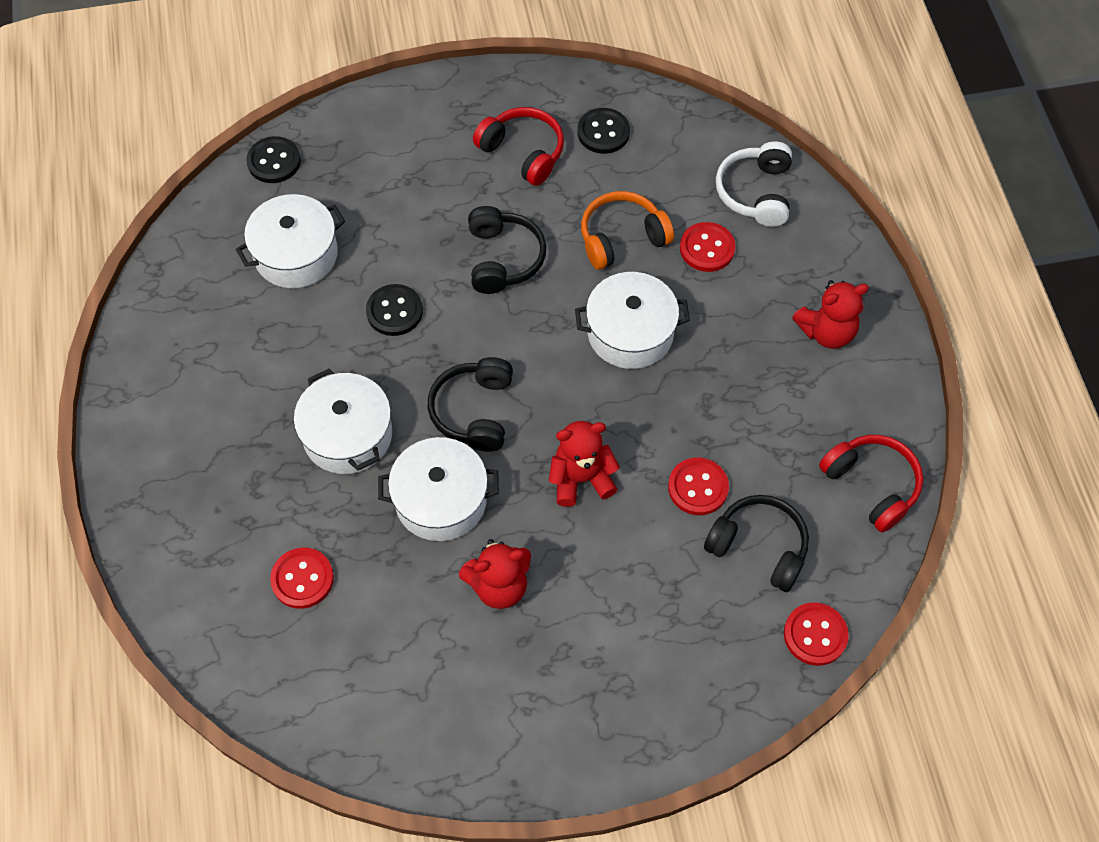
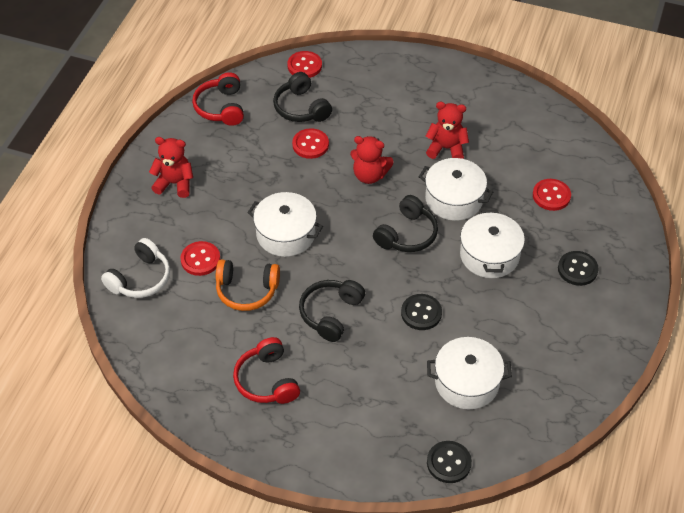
camera: 150 degrees left, 10 degrees down
black button [577,108,630,154] -> black button moved to [558,251,599,286]

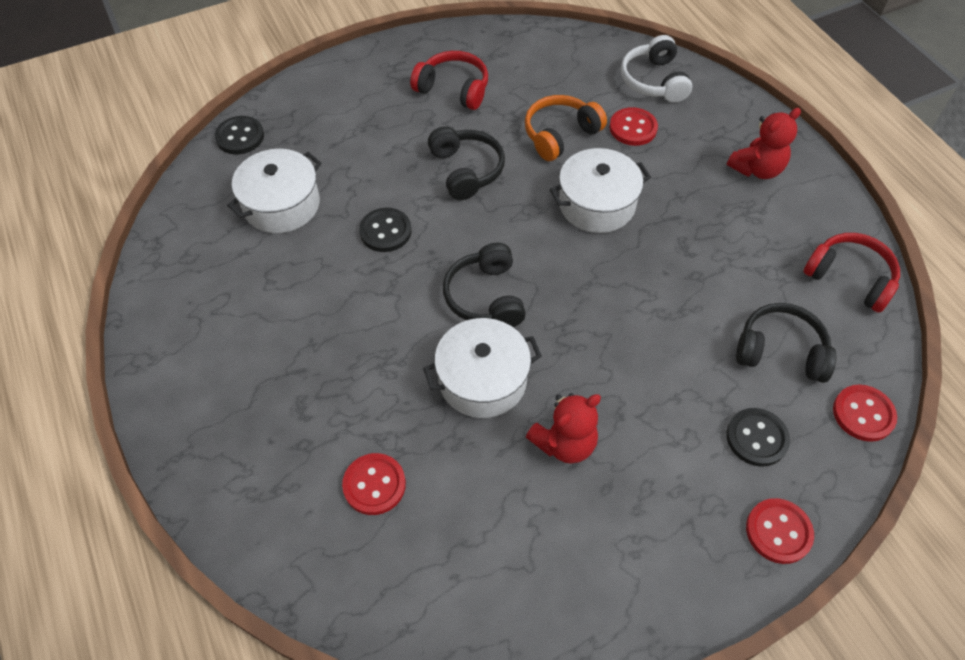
camera: 135 degrees right, 5 degrees up
red button [292,128,329,159] -> red button moved to [746,498,814,564]
red teddy bear [350,136,394,184] -> none
white pot [460,210,525,278] -> none
black button [558,251,599,286] -> black button moved to [726,408,790,467]

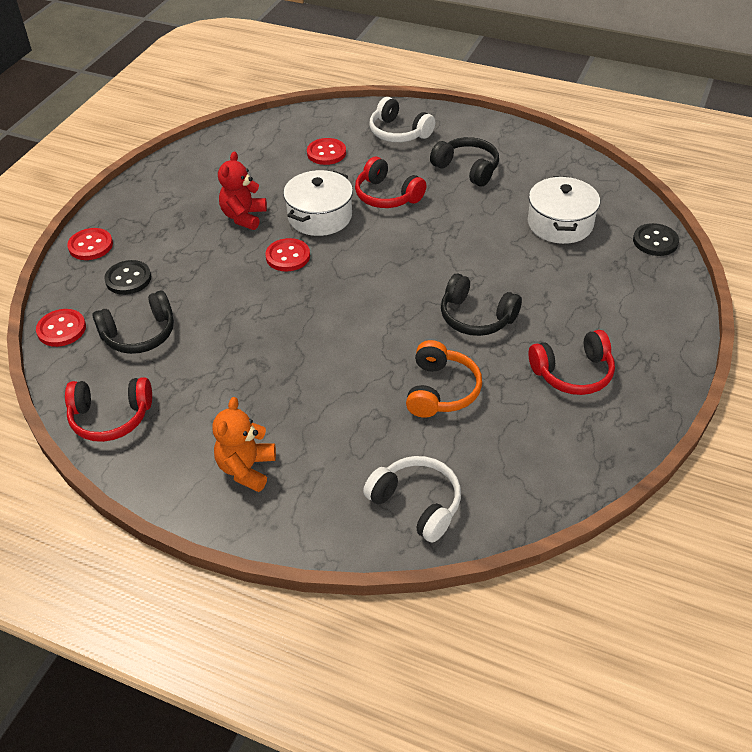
camera: 140 degrees right, 10 degrees down
black button [359,208,412,252] -> none
black headphones [443,243,526,327] -> black headphones moved to [430,137,499,187]
white pot [550,148,651,233] -> none
red button [610,107,658,146] -> red button moved to [265,238,310,271]
red teddy bear [727,108,801,179] -> orange teddy bear [212,397,276,492]
none -> red headphones [355,157,426,208]
none -> white headphones [369,97,435,142]

